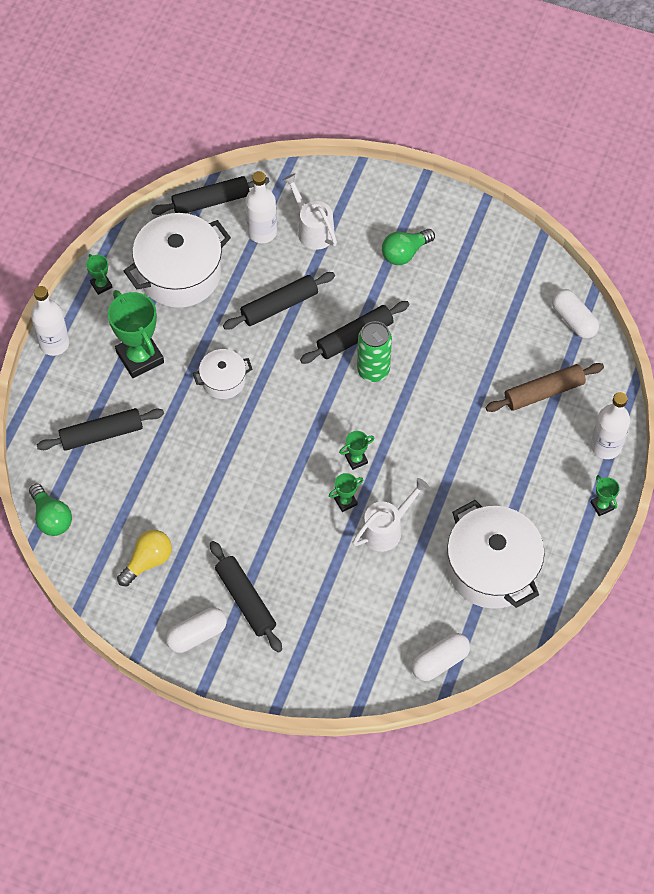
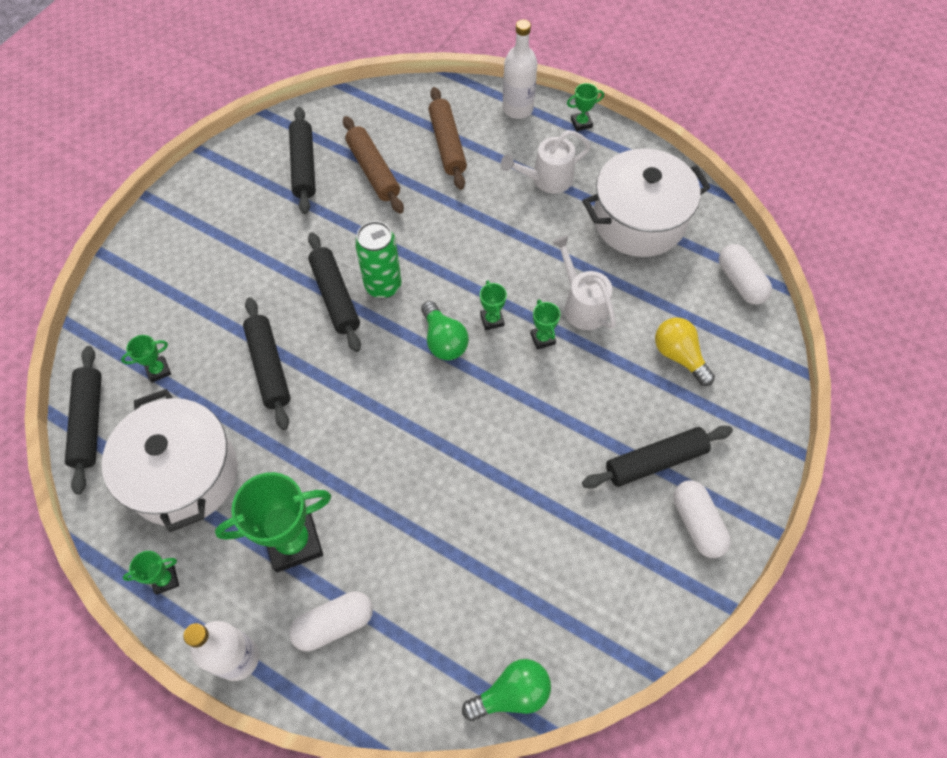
camera: 80 degrees left, 0 degrees up
black rolling pin [37,408,164,451] -> black rolling pin moved to [289,107,316,214]
yellow light bulb [117,530,172,586] -> yellow light bulb moved to [655,318,715,386]
white pot [193,349,252,399] -> none
white bottle [245,171,277,243] -> green trophy [121,335,171,383]
white watering can [283,174,337,250] -> white watering can moved to [501,130,591,194]
green light bulb [382,229,435,265] -> green light bulb moved to [421,301,469,360]
white capsule [552,289,599,338] -> white capsule moved to [289,591,373,651]
none -> brown rolling pin [343,116,404,214]

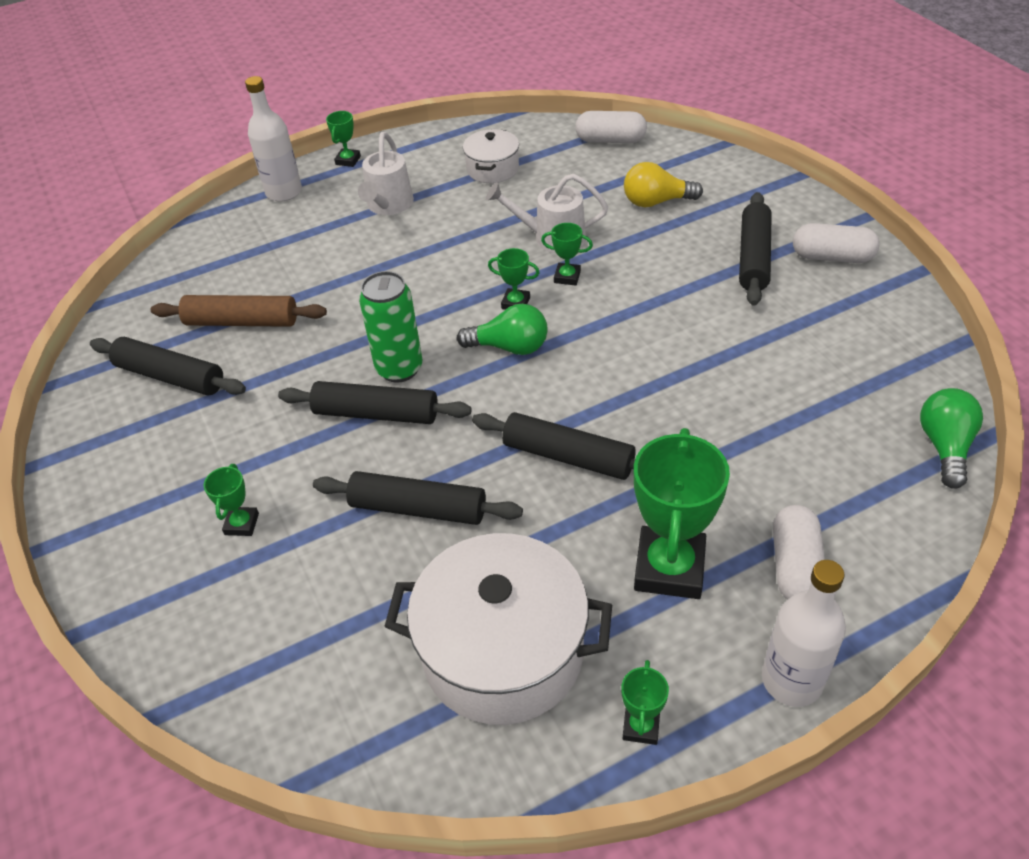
camera: 55 degrees left, 15 degrees down
black rolling pin [65,346,102,494] -> black rolling pin moved to [472,412,636,480]
green trophy [121,335,171,383] -> green trophy moved to [204,464,259,536]
brown rolling pin [428,87,467,190] -> none
white pot [583,148,711,257] -> white pot [463,129,519,183], size x0.52

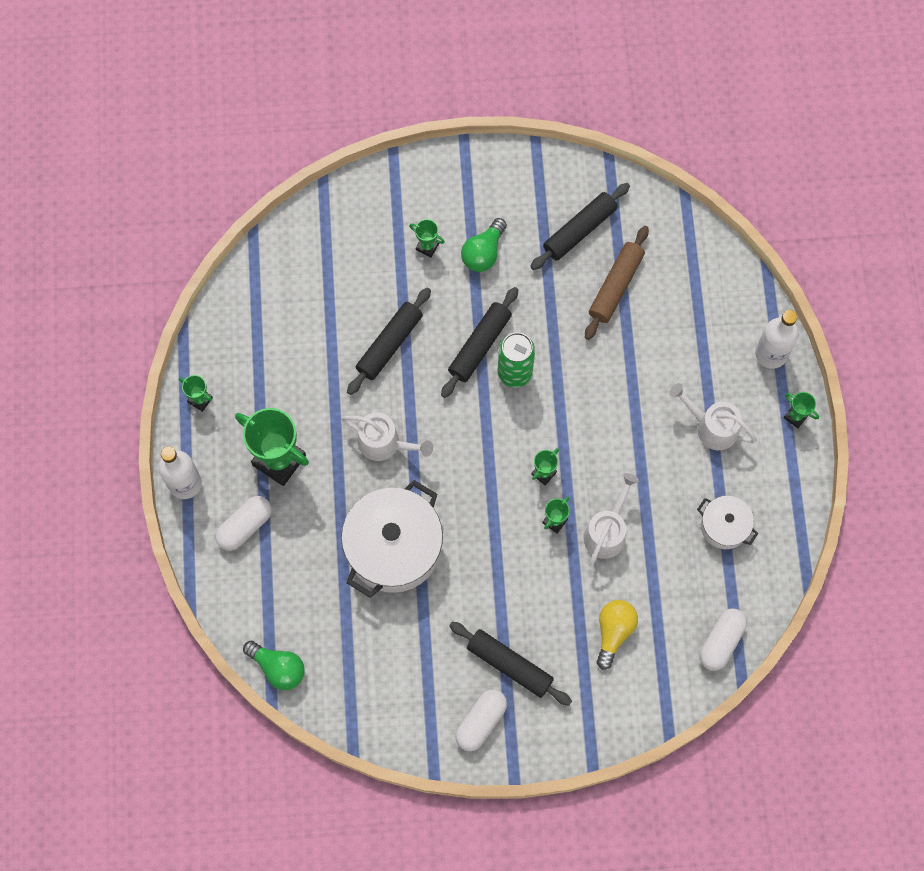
camera: 110 degrees right, 25 degrees up
white pot [385,533,612,725] -> white pot moved to [341,480,443,598]
green light bulb [457,304,548,355] -> green light bulb moved to [461,218,507,272]
black rolling pin [472,412,636,480] -> white watering can [341,412,433,461]
white capsule [773,505,825,600] -> white capsule turned 75 degrees counterclockwise [216,496,272,551]

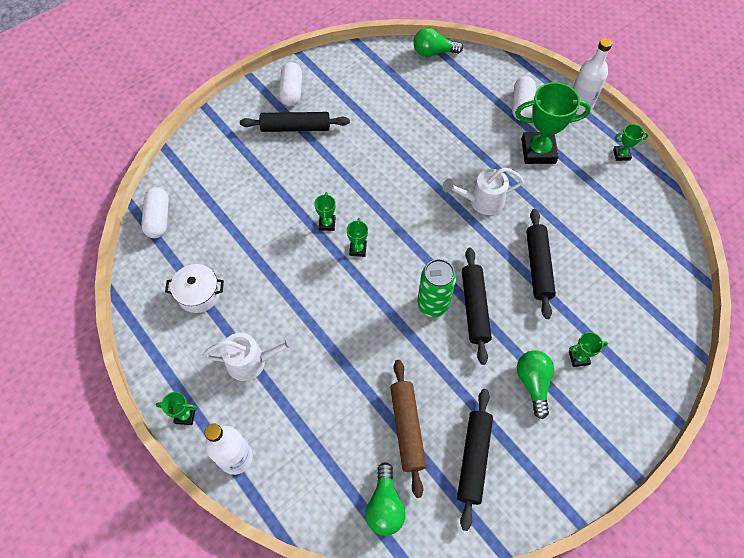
camera: 145 degrees right, 10 degrees down
white pot [341,480,443,598] -> none
white watering can [583,473,639,567] -> none
yellow light bulb [597,600,638,670] -> none
none -> green light bulb [365,462,405,536]

